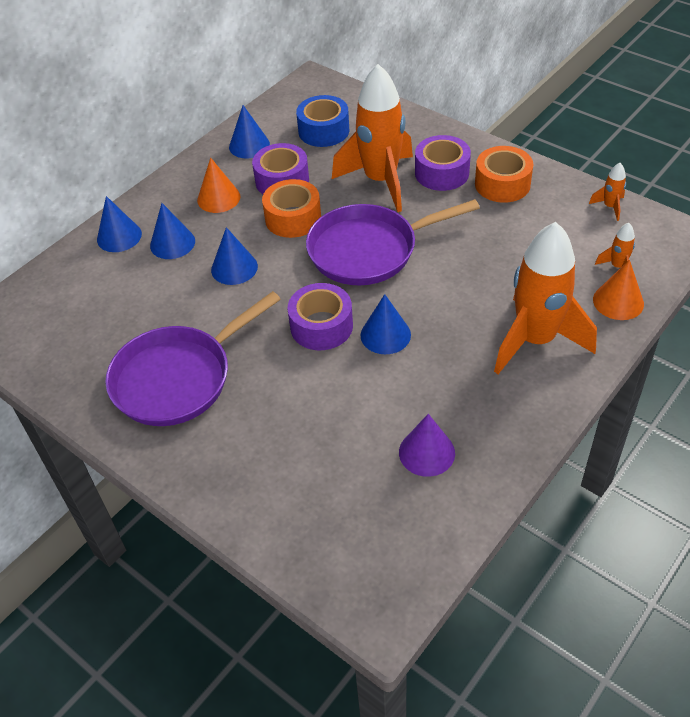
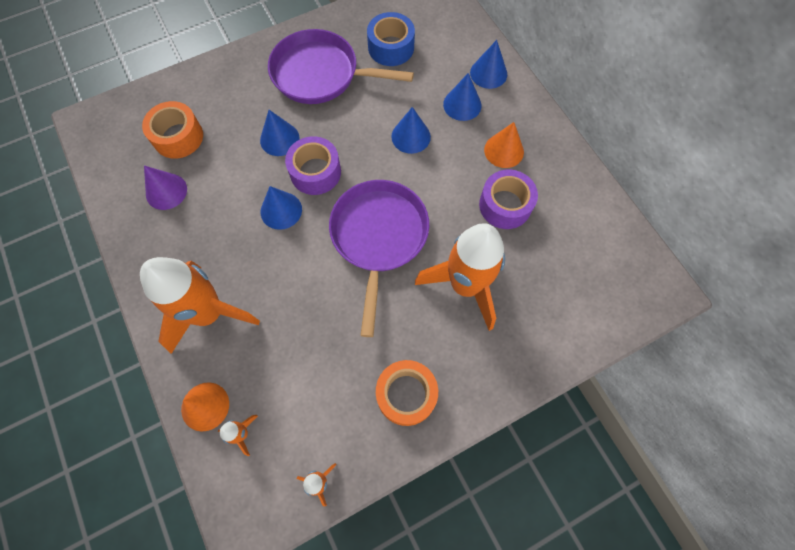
camera: 110 degrees right, 20 degrees up
purple pan [105,291,281,426] -> purple pan turned 60 degrees counterclockwise [268,29,414,104]
blue cone [229,105,270,158] -> blue cone moved to [260,110,300,156]
orange tape [262,179,321,238] -> orange tape moved to [142,101,203,159]
blue tape [296,95,349,147] -> blue tape moved to [367,12,415,66]
purple tape [415,135,471,191] -> none

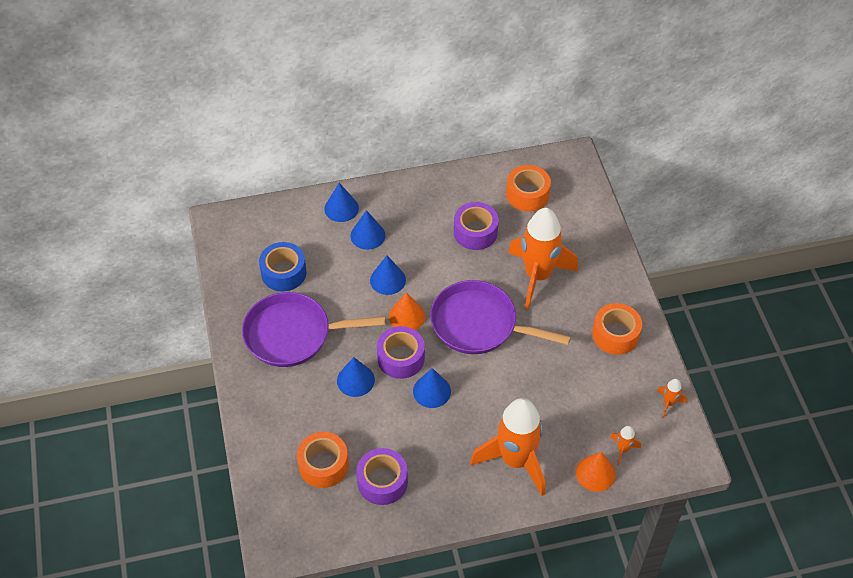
camera: 75 degrees left, 15 degrees down
purple cone [144,166,187,210] -> purple tape [356,448,408,505]
purple pan [268,29,414,104] -> purple pan turned 60 degrees clockwise [242,292,386,367]
orange cone [484,122,524,168] -> orange cone moved to [389,292,425,330]
none -> orange tape [506,165,551,212]

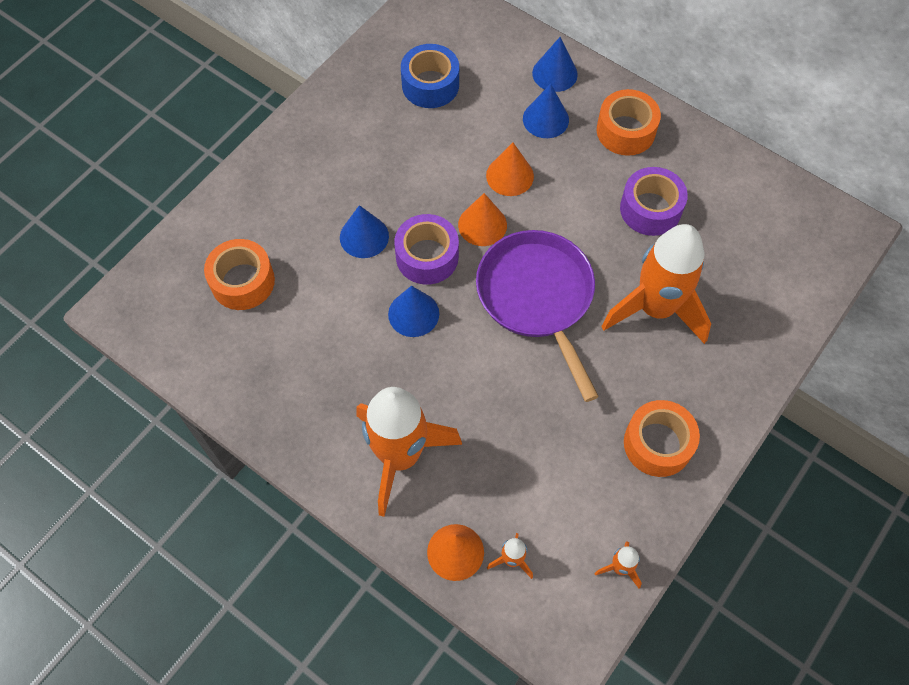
camera: 50 degrees right, 10 degrees up
purple pan [242,292,386,367] -> none
purple tape [356,448,408,505] -> none
blue cone [370,255,406,295] -> orange cone [486,142,534,196]
orange tape [506,165,551,212] -> orange tape moved to [597,89,661,156]

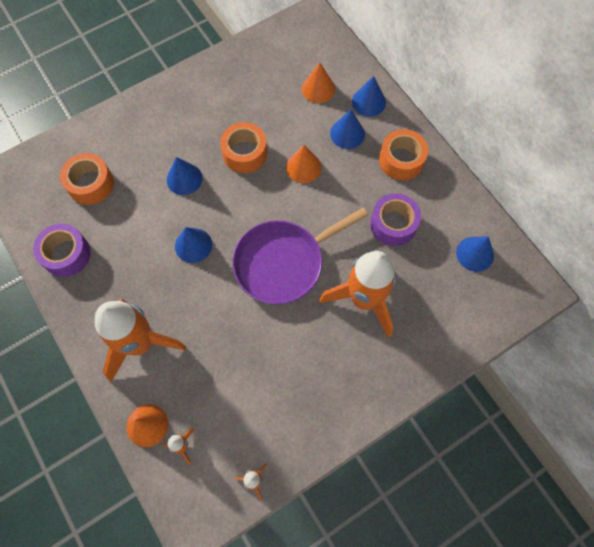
camera: 20 degrees right, 5 degrees up
purple tape [394,214,459,285] -> purple tape moved to [33,224,91,277]
blue tape [401,44,459,108] -> none
orange cone [458,193,507,246] -> orange cone moved to [301,62,335,103]
purple pan [476,230,599,402] -> purple pan turned 120 degrees counterclockwise [232,208,368,304]
orange tape [624,400,700,477] -> orange tape moved to [220,122,267,173]
none -> blue cone [456,236,494,272]

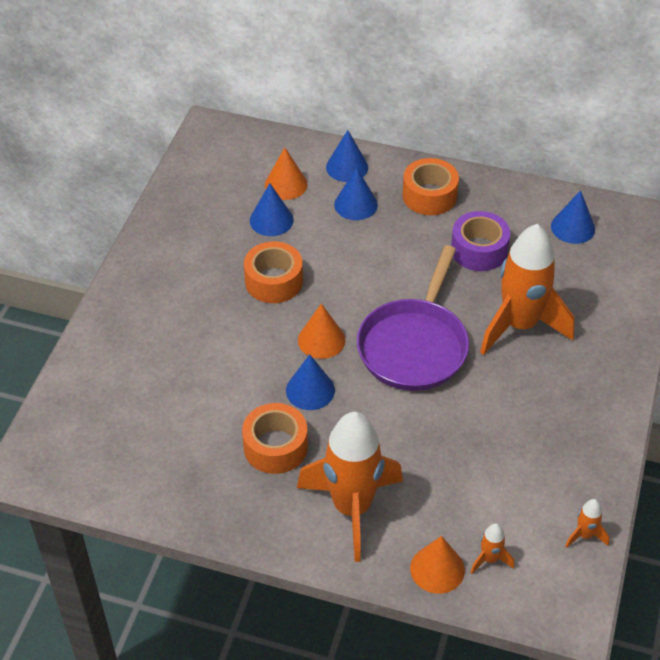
camera: 40 degrees left, 20 degrees down
purple tape [33,224,91,277] -> none
orange tape [60,153,114,205] -> orange tape moved to [242,403,308,474]
blue cone [166,157,202,195] -> blue cone moved to [250,183,294,236]
orange cone [286,145,321,183] -> orange cone moved to [298,304,345,359]

